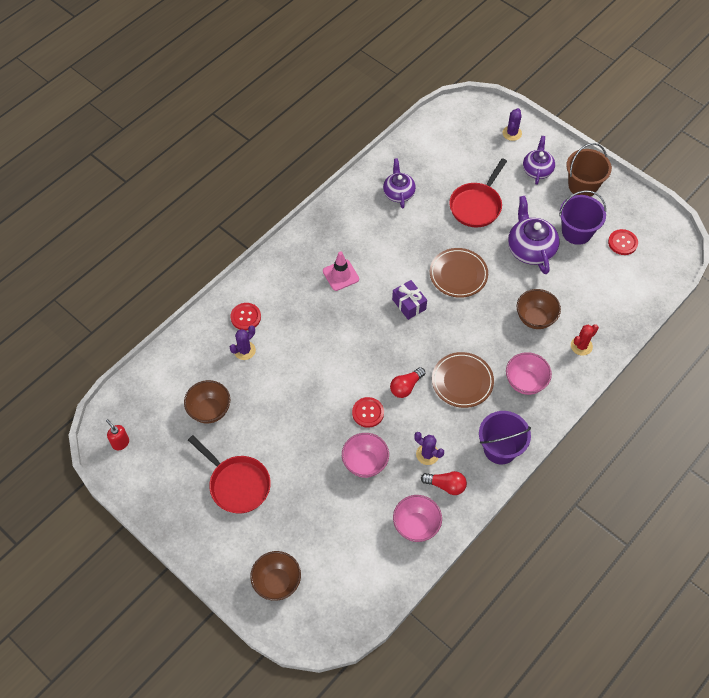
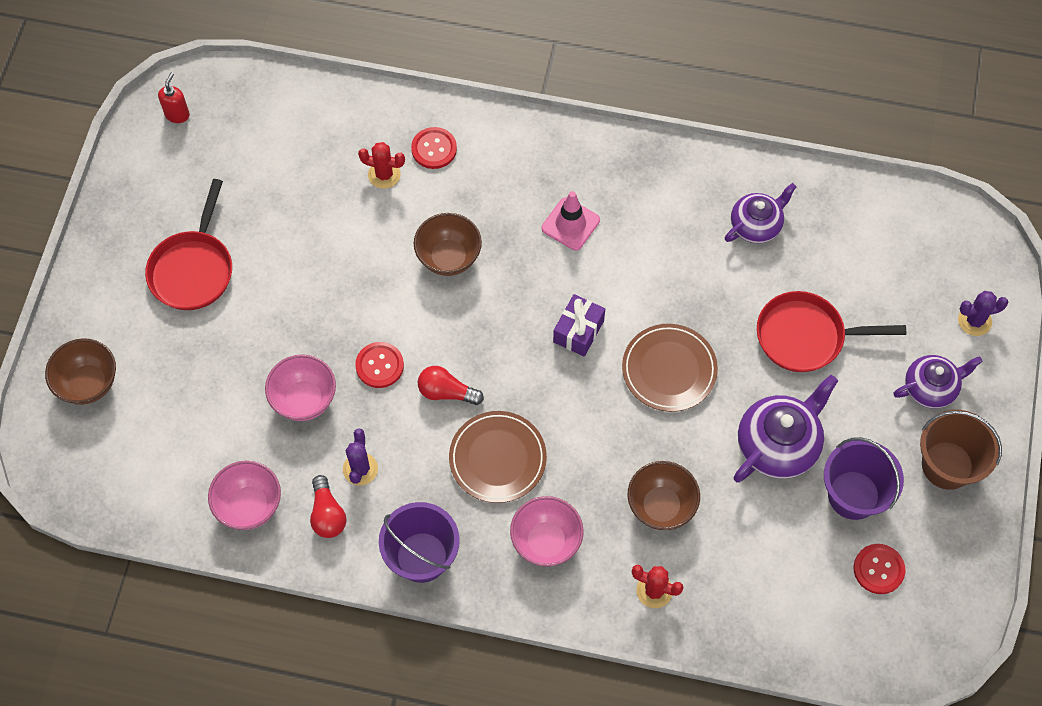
camera: 60 degrees right, 5 degrees up
brown bowl [184,380,230,424] -> brown bowl moved to [414,213,482,276]
purple cactus [230,325,256,360] -> red cactus [358,142,405,189]

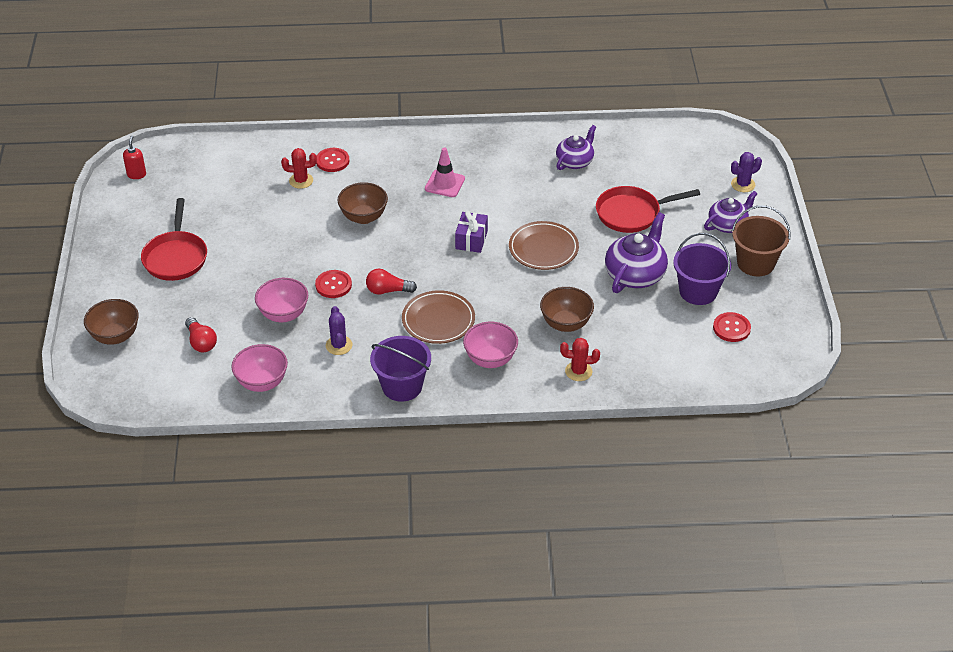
camera: 15 degrees left, 20 degrees down
red light bulb [310,475,346,538] -> red light bulb moved to [185,317,217,352]

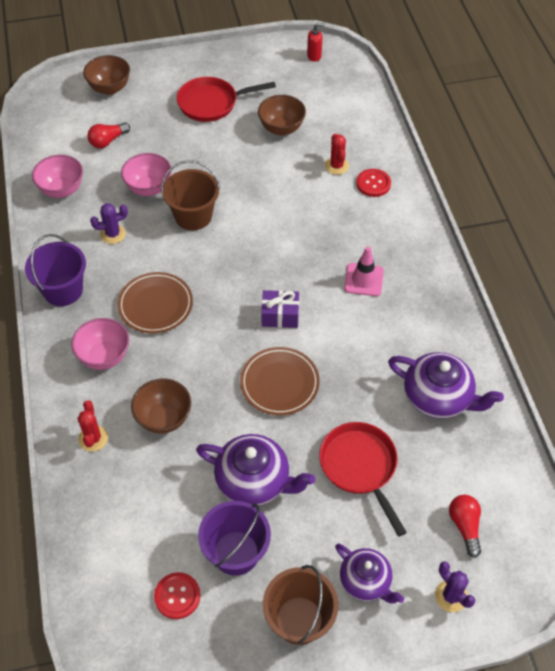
camera: 80 degrees right, 10 degrees up
red button [315,270,352,298] -> brown bucket [161,160,220,231]
brown bowl [337,182,388,224] -> brown bowl moved to [258,95,306,135]
red light bulb [366,269,417,295] -> red light bulb moved to [449,495,481,558]
purple teapot [556,125,596,170] -> purple teapot [388,352,504,419], size x1.51

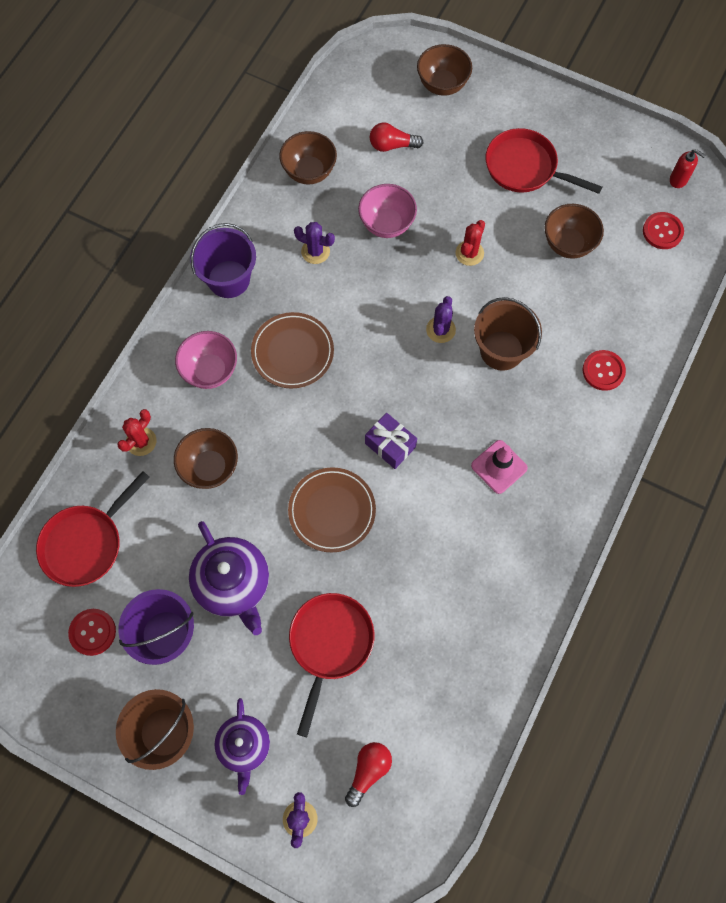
camera: 40 degrees right, 15 degrees up
pink bowl [32,155,83,198] -> brown bowl [279,131,337,184]
brown bucket [161,160,220,231] -> brown bucket moved to [474,297,542,371]
red cactus [325,134,349,175] -> red cactus moved to [455,220,485,266]
purple teapot [388,352,504,419] -> none
none -> red pan [36,471,150,587]
none -> purple cactus [426,296,456,343]
none -> red button [643,212,684,249]

